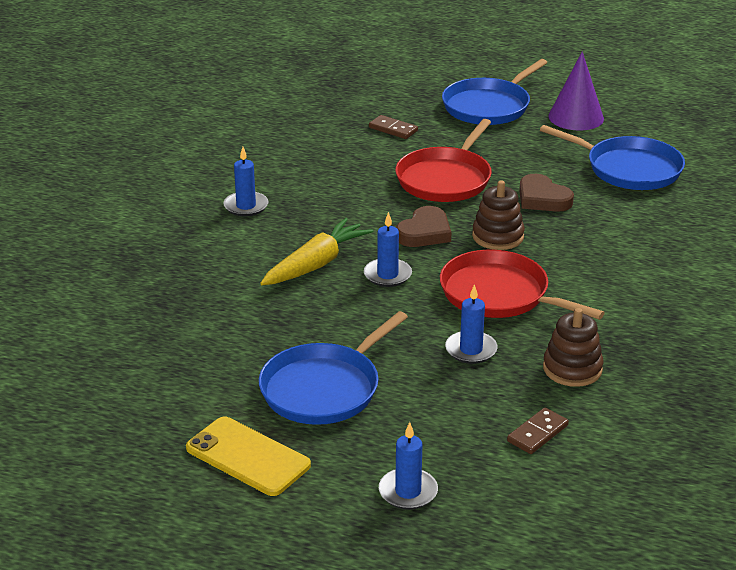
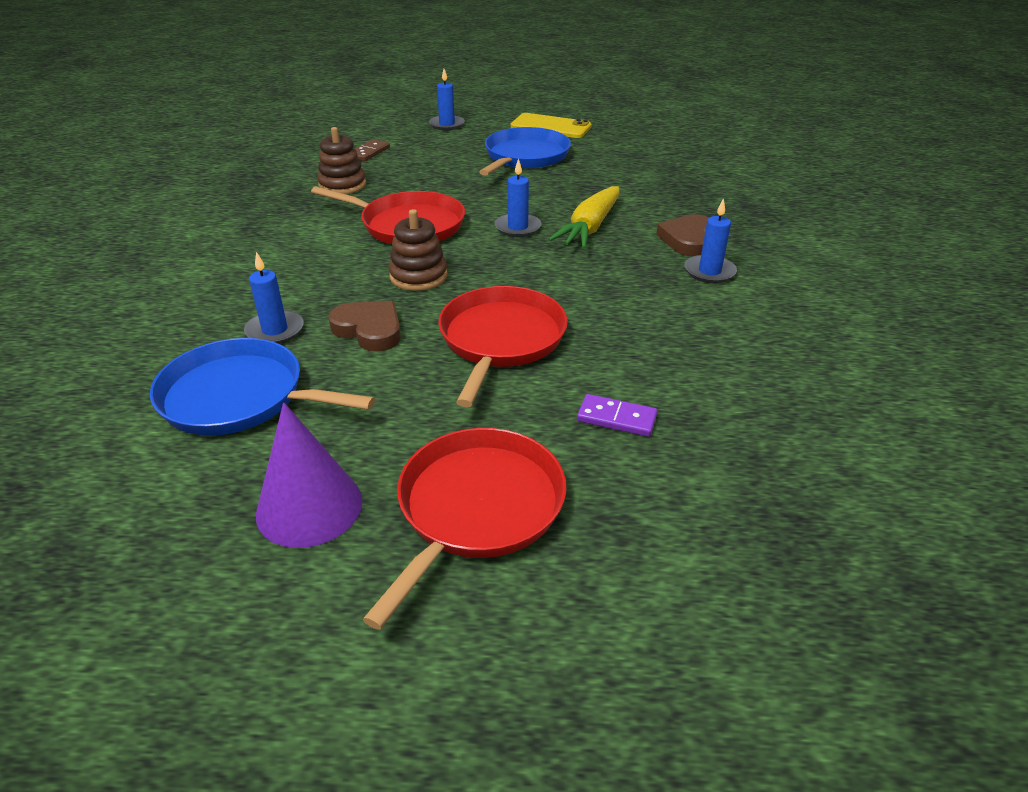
camera: 165 degrees right, 5 degrees up
brown domino [369,115,418,139] -> purple domino [577,394,658,437]
brown heart [396,206,451,247] -> brown heart moved to [656,214,709,256]
blue pan [442,59,548,125] -> red pan [362,428,567,630]
blue candle [445,284,498,364] -> blue candle moved to [244,252,304,344]

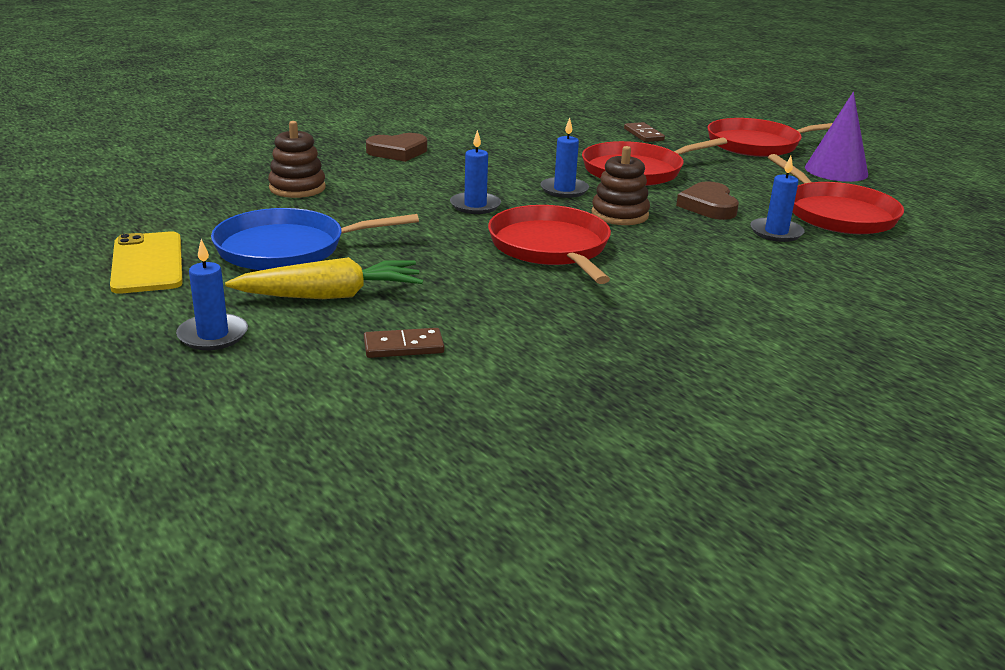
camera: 130 degrees left, 10 degrees down
blue pan [150,338,375,435] -> red pan [768,154,904,234]
brown stacking toy [317,127,366,194] -> brown stacking toy moved to [268,121,326,198]
yellow carrot [548,186,620,249] -> yellow carrot moved to [225,257,423,299]
purple domino [577,394,658,437] -> brown domino [624,122,665,142]
blue candle [685,198,737,283] -> blue candle moved to [540,118,589,198]

